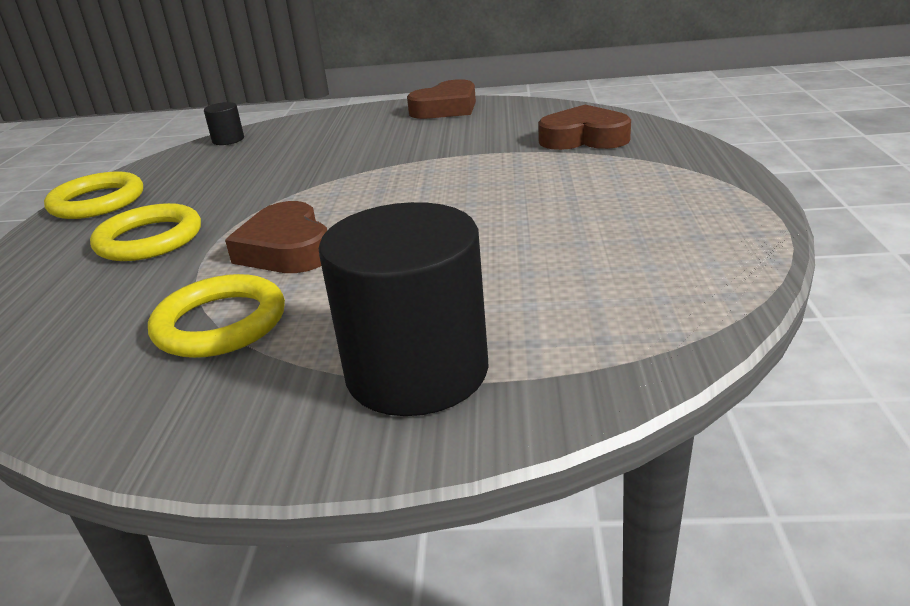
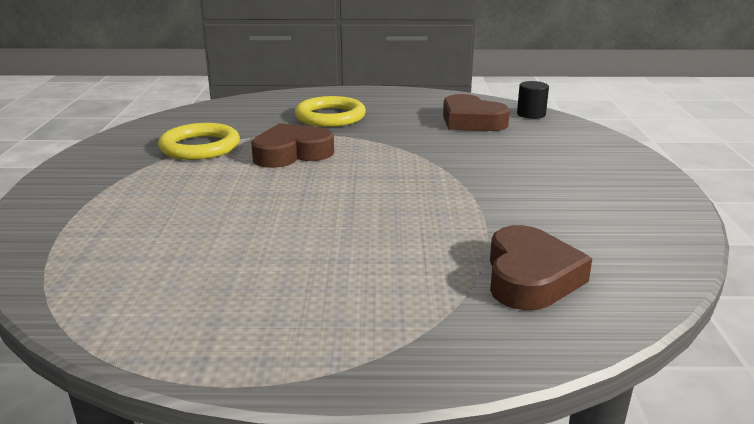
camera: 85 degrees right, 5 degrees down
yellow ring [44,171,143,219] -> none
black cylinder [319,202,489,416] -> none
brown heart [407,79,476,119] -> brown heart moved to [443,94,510,131]

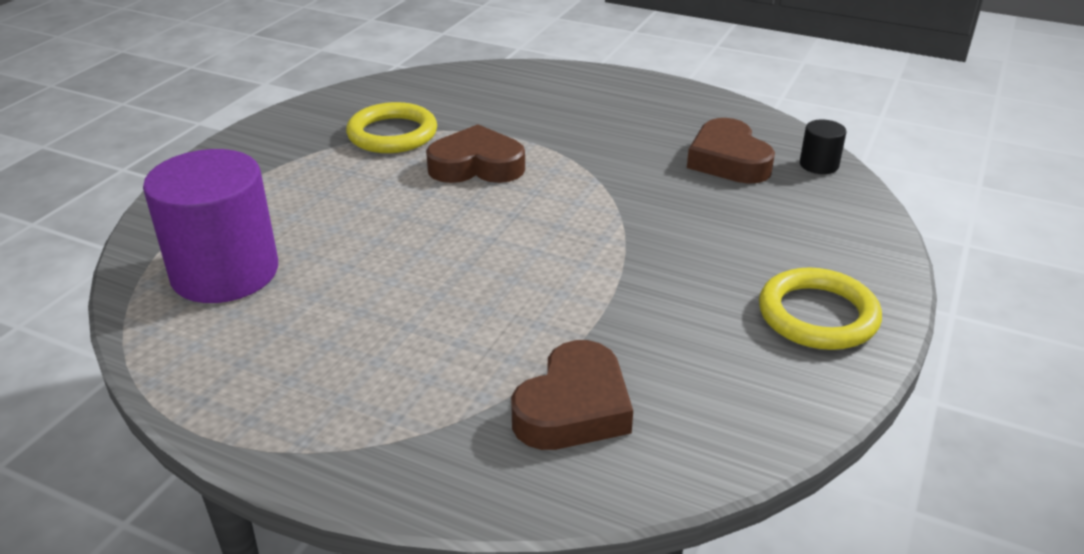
camera: 25 degrees right, 10 degrees up
yellow ring [295,96,366,127] -> yellow ring moved to [759,267,882,350]
none -> purple cylinder [143,149,278,303]

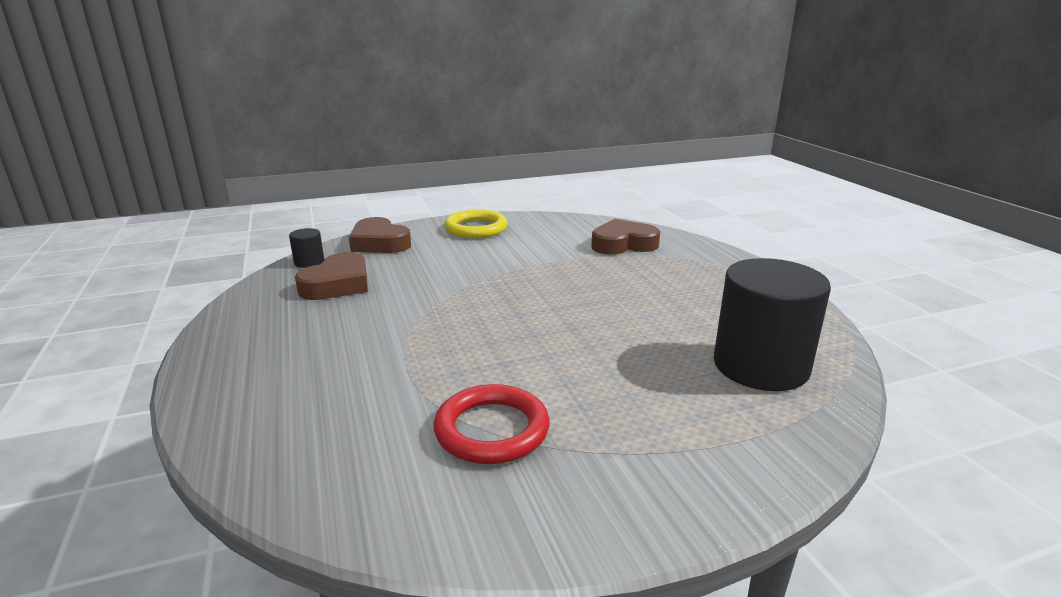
camera: 135 degrees left, 10 degrees down
purple cylinder [143,149,278,303] -> black cylinder [713,258,831,391]
yellow ring [346,102,437,153] -> red ring [433,384,550,464]
brown heart [426,125,525,183] -> brown heart moved to [349,217,411,253]

